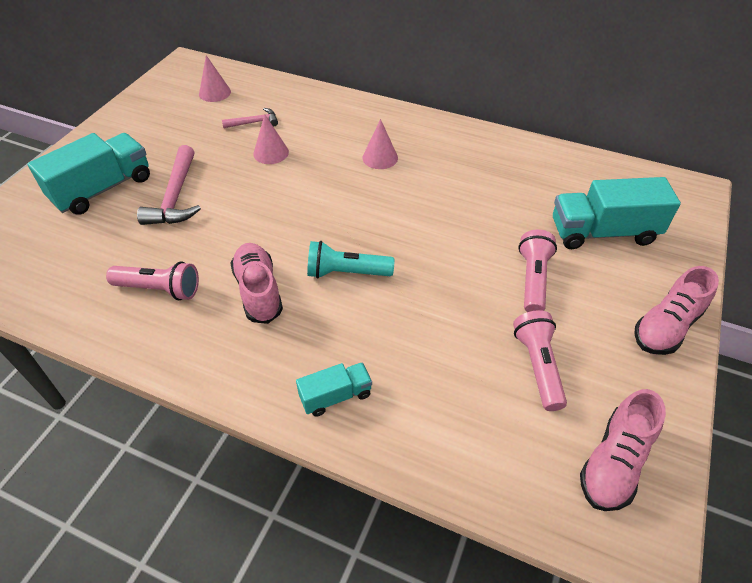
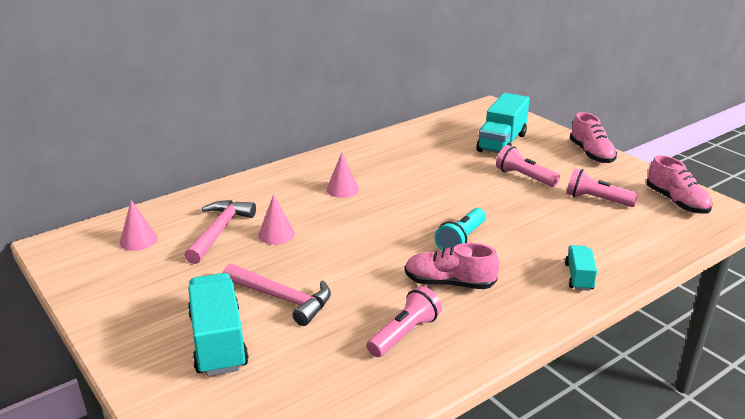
camera: 60 degrees left, 20 degrees down
pink hammer [222,108,278,128] -> pink hammer [184,200,256,264], size x1.77

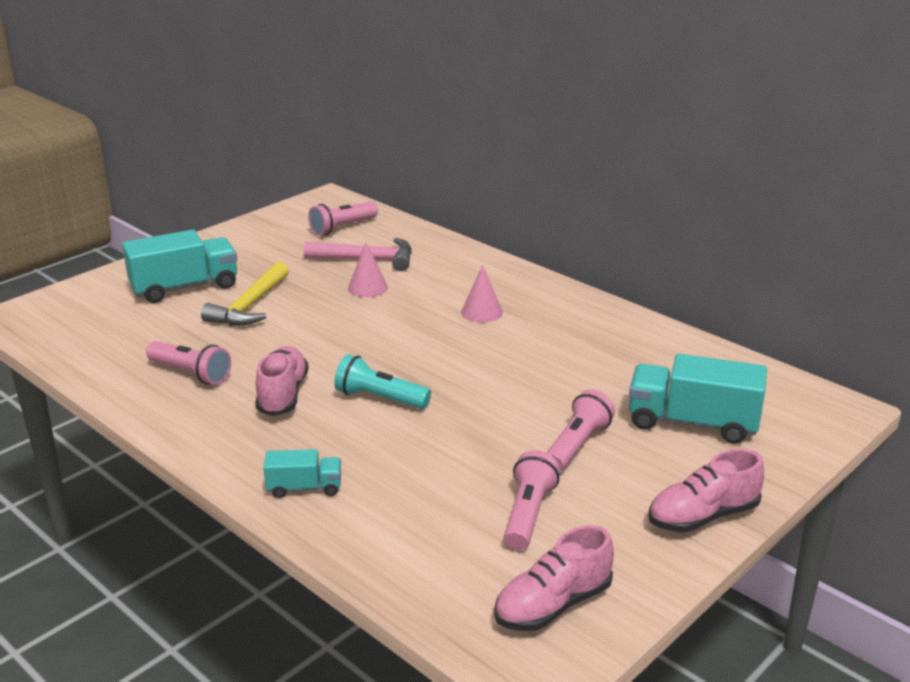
camera: 80 degrees right, 0 degrees up
pink cone [120,200,158,251] -> pink flashlight [308,202,378,235]
pink hammer [223,263,331,326] -> yellow hammer [201,262,289,326]

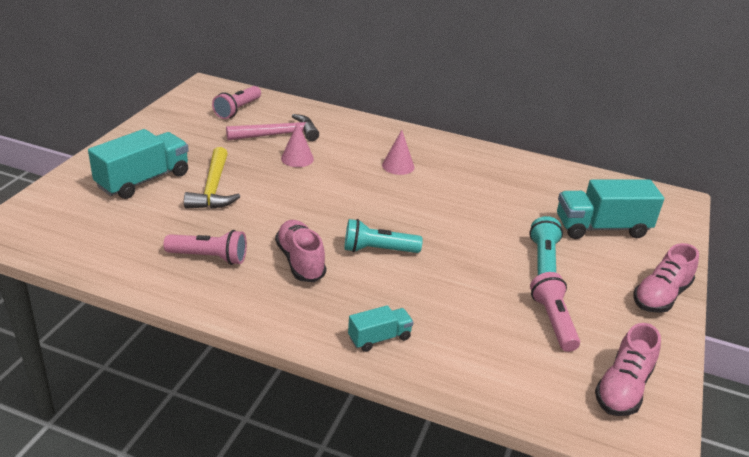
camera: 25 degrees left, 5 degrees up
pink flashlight [546,389,615,471] -> turquoise flashlight [529,216,563,275]

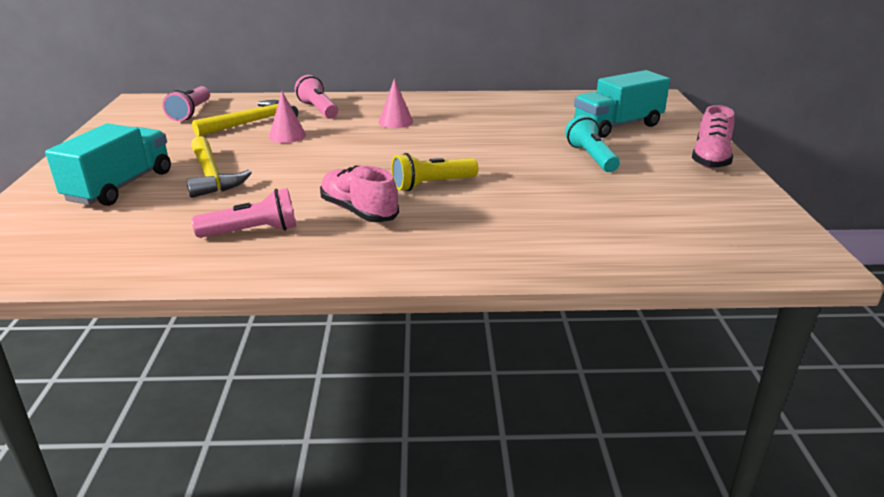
camera: 20 degrees left, 5 degrees down
pink hammer [226,114,319,141] -> yellow hammer [192,100,298,137]
turquoise flashlight [344,219,423,253] -> yellow flashlight [392,153,478,191]
turquoise truck [348,305,414,352] -> none
pink flashlight [530,272,580,352] -> pink flashlight moved to [295,75,338,119]
pink shoe [595,323,661,416] -> none

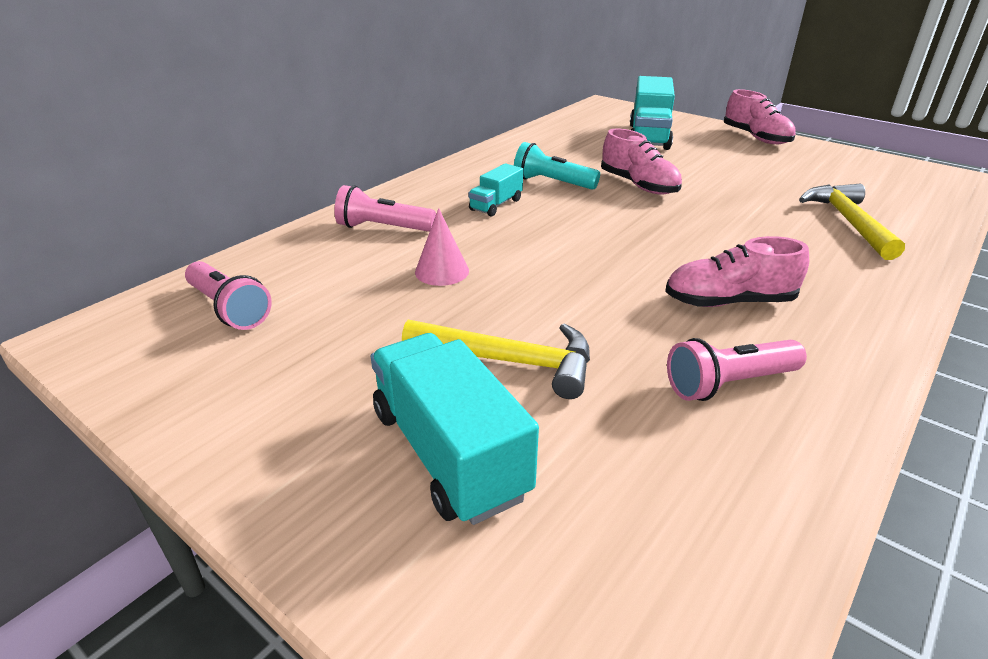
camera: 50 degrees left, 5 degrees up
yellow hammer [192,100,298,137] -> yellow hammer moved to [799,184,905,260]
pink flashlight [192,188,296,238] -> pink flashlight turned 135 degrees counterclockwise [667,338,807,401]
pink cone [378,78,413,128] -> turquoise truck [468,163,523,217]
yellow flashlight [392,153,478,191] -> none
turquoise flashlight [565,115,620,172] -> turquoise flashlight moved to [514,142,600,190]
none -> pink shoe [601,129,682,195]

